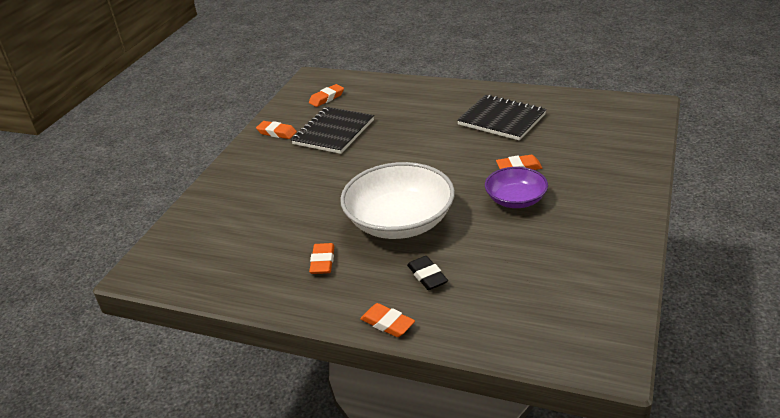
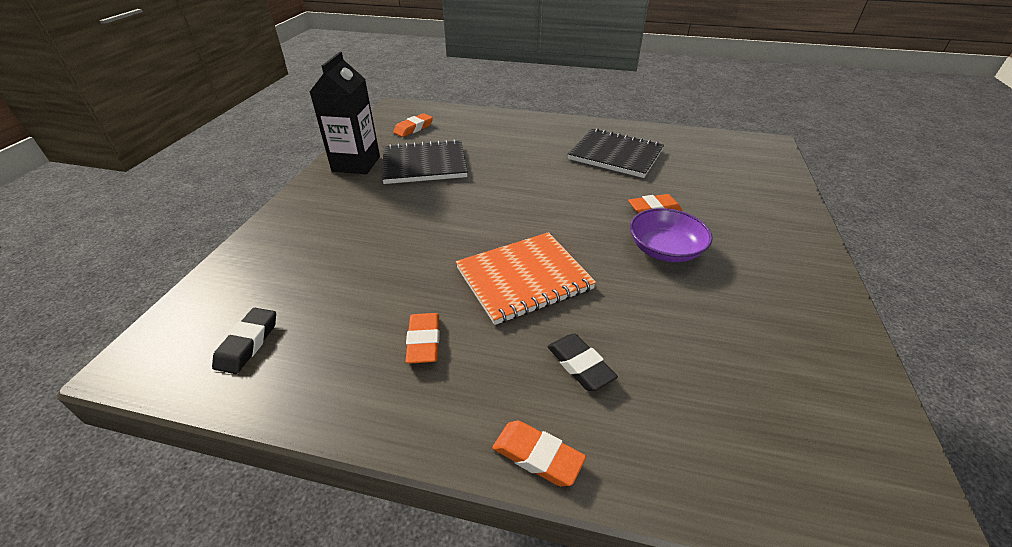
camera: 10 degrees left, 5 degrees up
orange eraser [256,121,297,139] -> black carton [310,52,380,174]
black notebook [291,107,374,154] -> black notebook turned 60 degrees clockwise [382,139,468,184]
white bowl [340,162,455,239] -> orange notebook [456,232,596,325]
none -> black eraser [212,308,276,374]

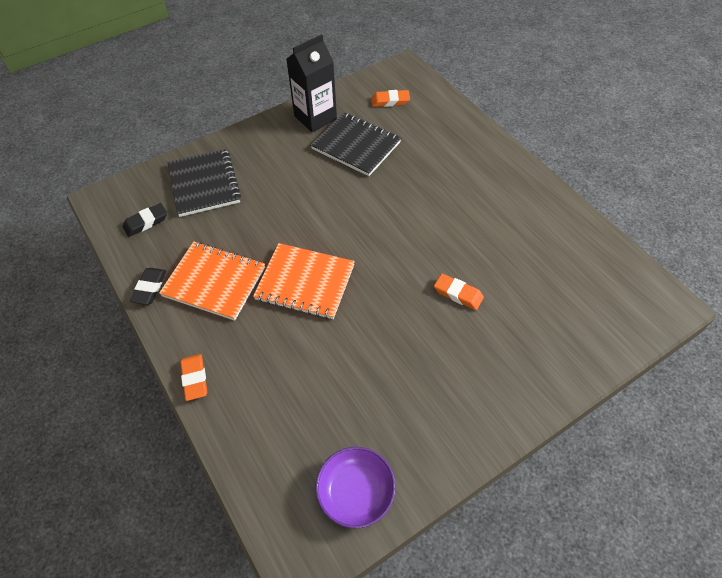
camera: 45 degrees right, 15 degrees up
orange eraser [406,313,440,364] -> orange notebook [159,242,265,321]
black eraser [547,334,618,391] -> black eraser moved to [130,268,167,305]
black notebook [568,128,664,178] -> black notebook moved to [167,148,241,217]
purple bowl [630,208,713,262] -> purple bowl moved to [316,447,396,528]

